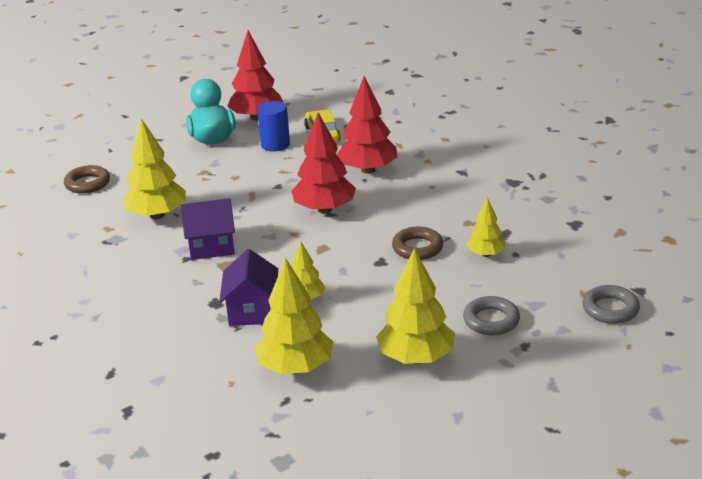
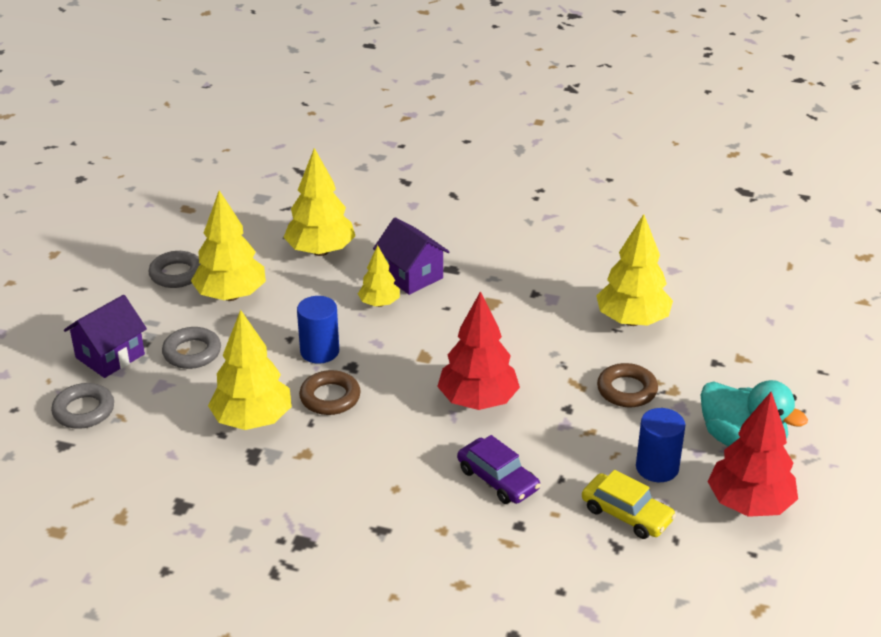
camera: 140 degrees right, 5 degrees up
brown ring [64,165,110,194] -> brown ring moved to [597,363,658,407]
purple house [181,198,235,260] -> purple house moved to [64,295,147,378]
red tree [337,76,397,174] -> purple car [457,435,540,504]
yellow tree [466,197,506,257] -> yellow tree [208,310,292,430], size x1.76
none -> grey ring [148,251,200,288]
none -> blue cylinder [297,296,339,364]

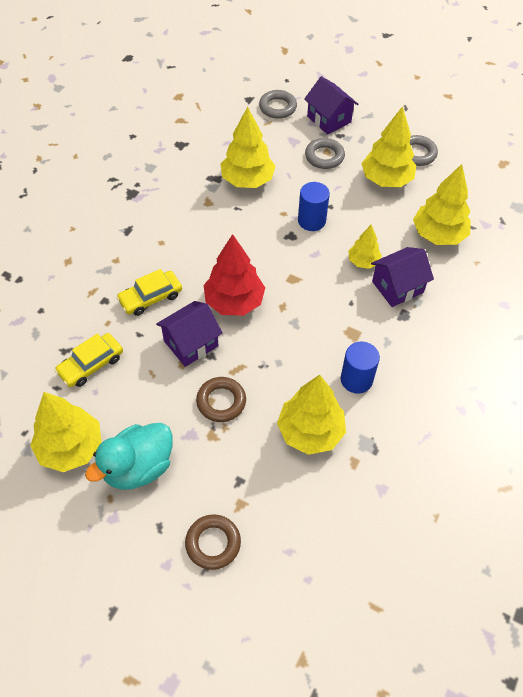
camera: 100 degrees right, 20 degrees up
brown ring [299,370,361,415] -> brown ring moved to [185,514,241,570]
purple car [457,435,540,504] -> yellow car [116,269,182,316]
blue cylinder [636,408,685,482] -> blue cylinder moved to [341,342,380,394]
red tree [707,392,798,517] -> yellow tree [30,392,102,472]
none -> purple house [156,301,223,367]

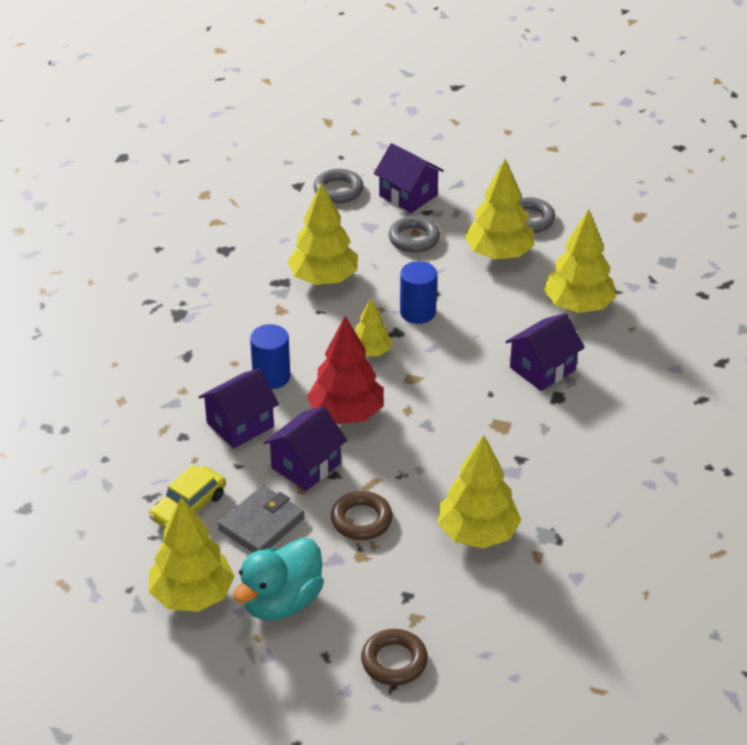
camera: 10 degrees left, 15 degrees down
yellow car [116,269,182,316] -> purple house [198,368,279,448]
blue cylinder [341,342,380,394] -> blue cylinder moved to [250,324,290,389]
yellow tree [348,224,382,269] -> yellow tree moved to [355,299,392,356]
none -> grey wallet [217,485,305,552]

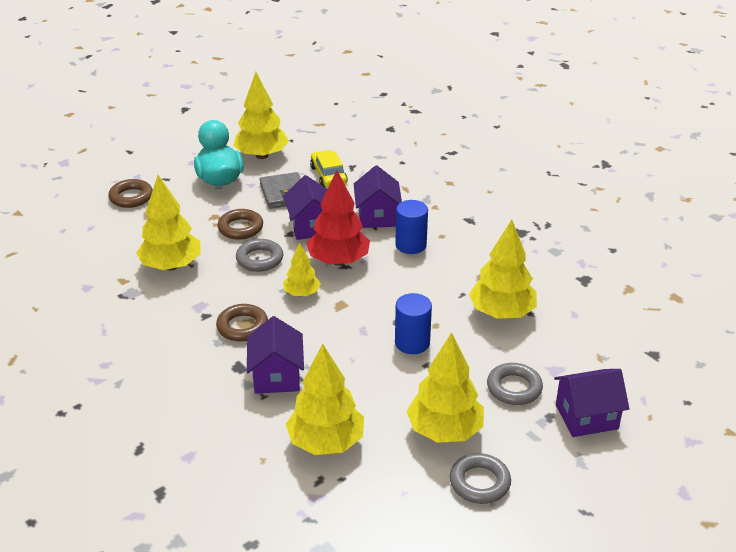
camera: 125 degrees right, 5 degrees down
grey ring [314,169,364,203] -> grey ring moved to [236,239,283,272]
yellow tree [355,299,392,356] -> yellow tree moved to [283,242,321,297]
none -> brown ring [216,304,268,341]

